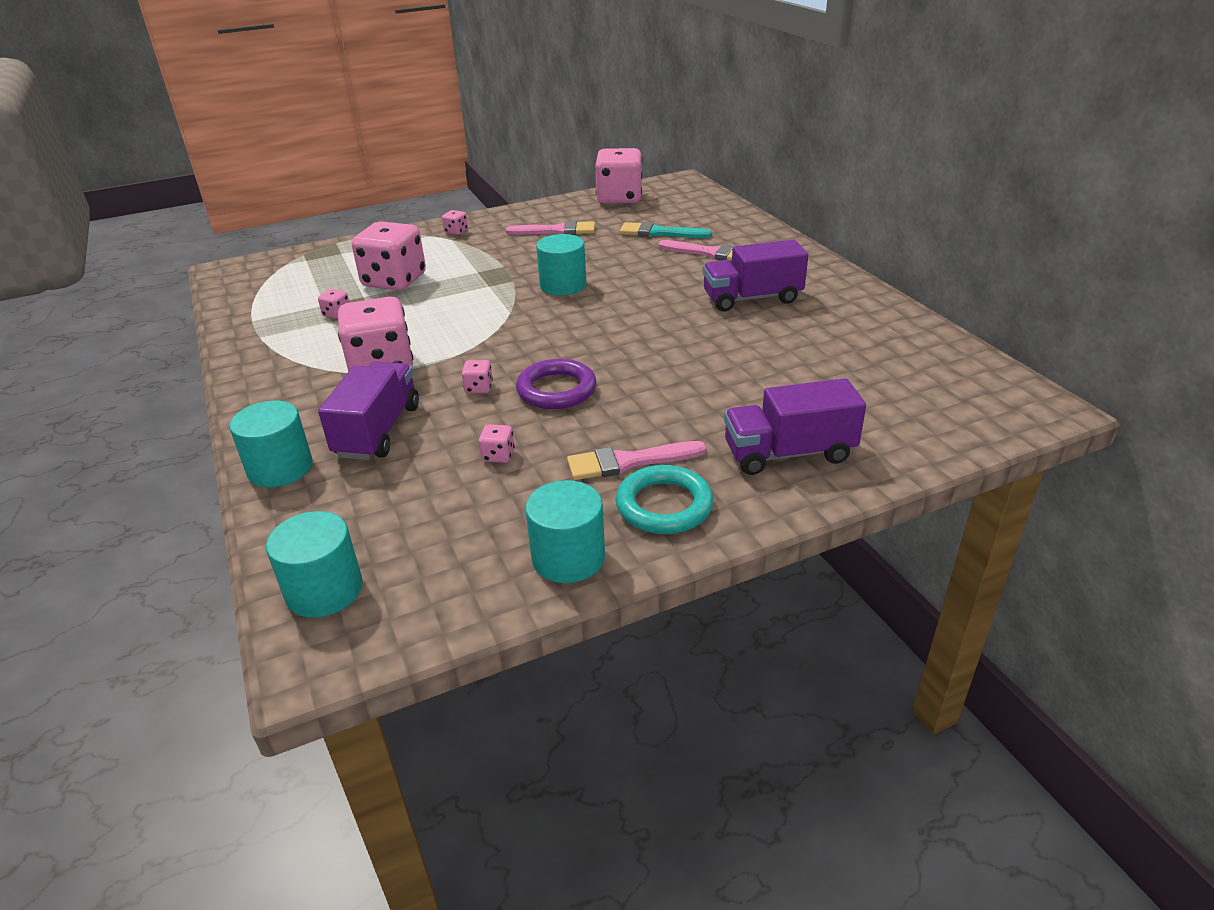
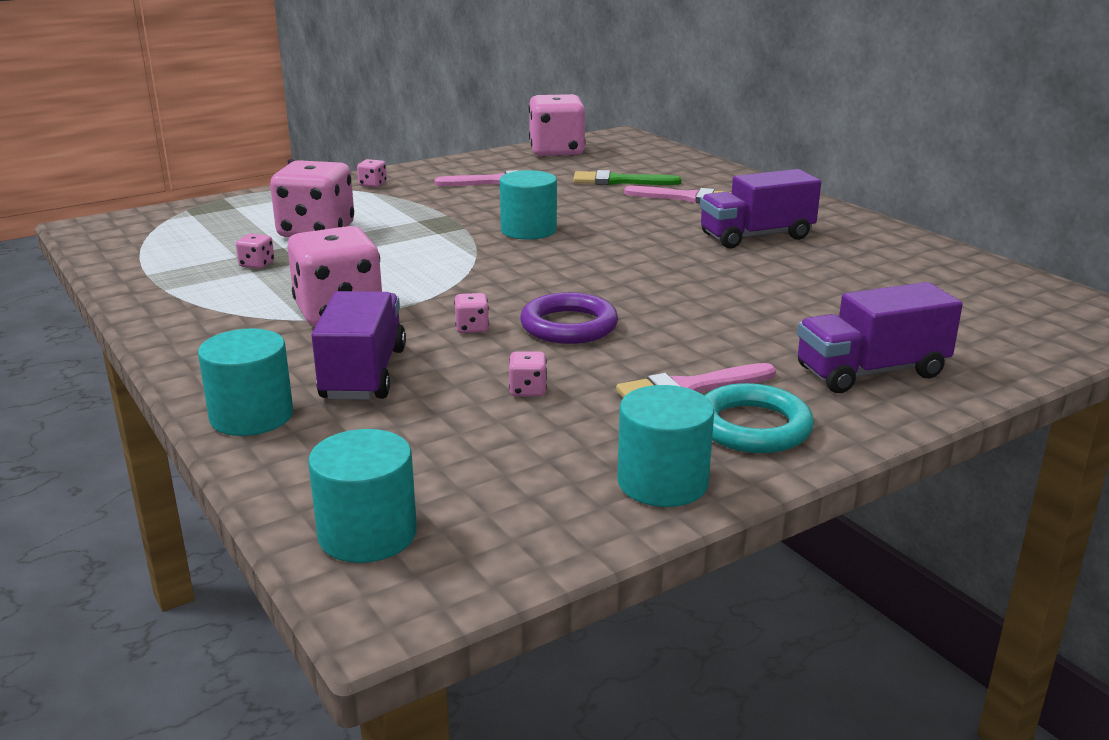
camera: 10 degrees left, 10 degrees down
turquoise brush [620,222,712,238] -> green brush [573,170,681,185]

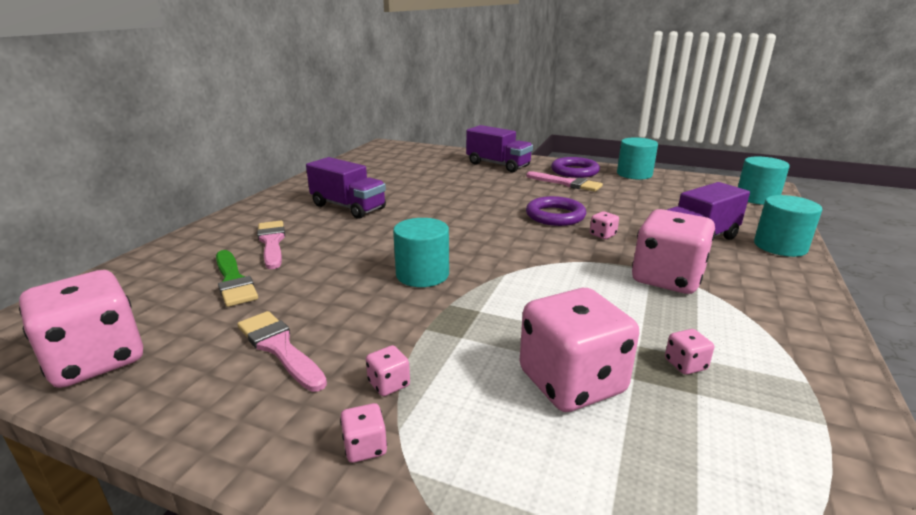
camera: 125 degrees left, 0 degrees up
pink dice [509,352,547,396] -> pink dice moved to [366,345,410,396]
turquoise ring [704,383,814,453] -> purple ring [551,157,600,178]

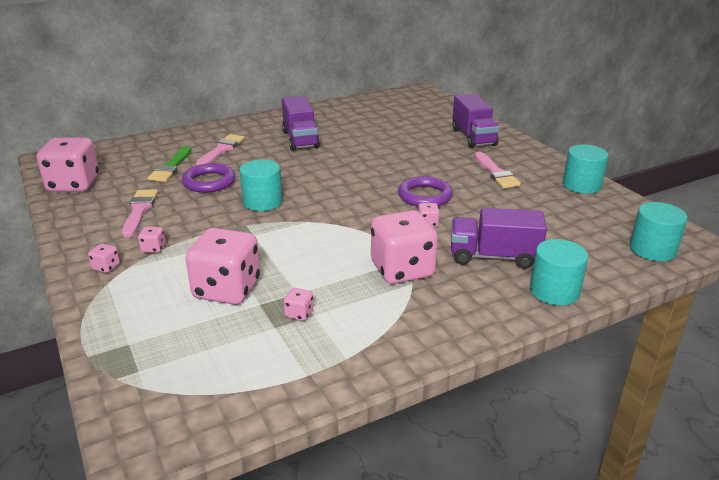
camera: 40 degrees right, 5 degrees up
purple ring [551,157,600,178] -> purple ring moved to [182,163,235,193]

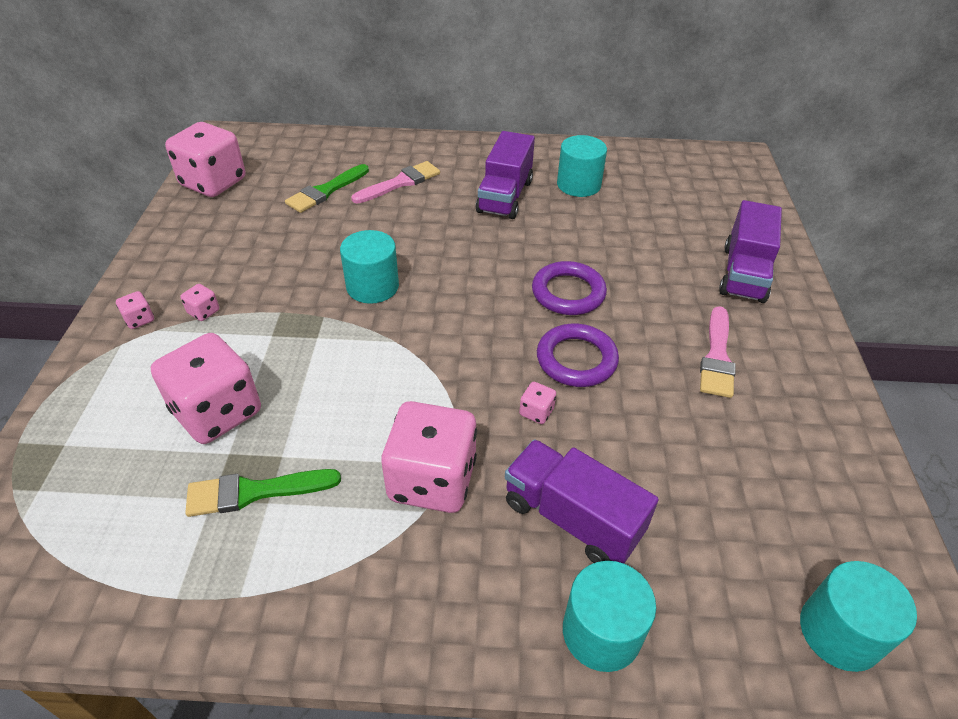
camera: 30 degrees right, 15 degrees up
pink brush [122,190,158,237] -> none
purple ring [182,163,235,193] -> purple ring moved to [532,261,607,315]
pink dice [284,288,314,321] -> green brush [185,469,341,517]
turquoise cylinder [563,145,609,194] -> turquoise cylinder moved to [557,135,607,197]

